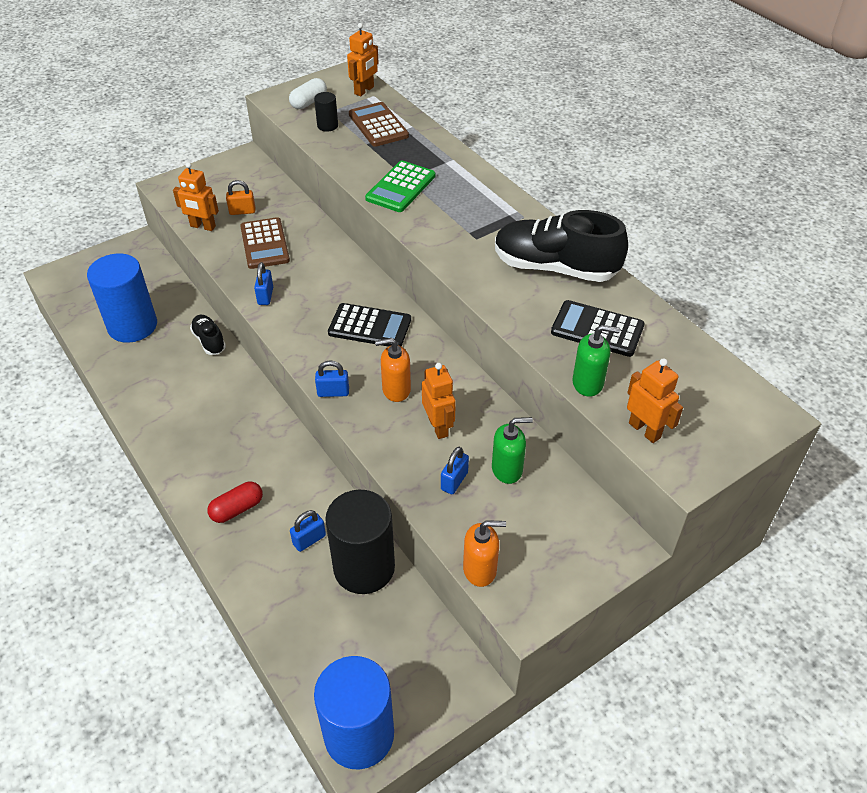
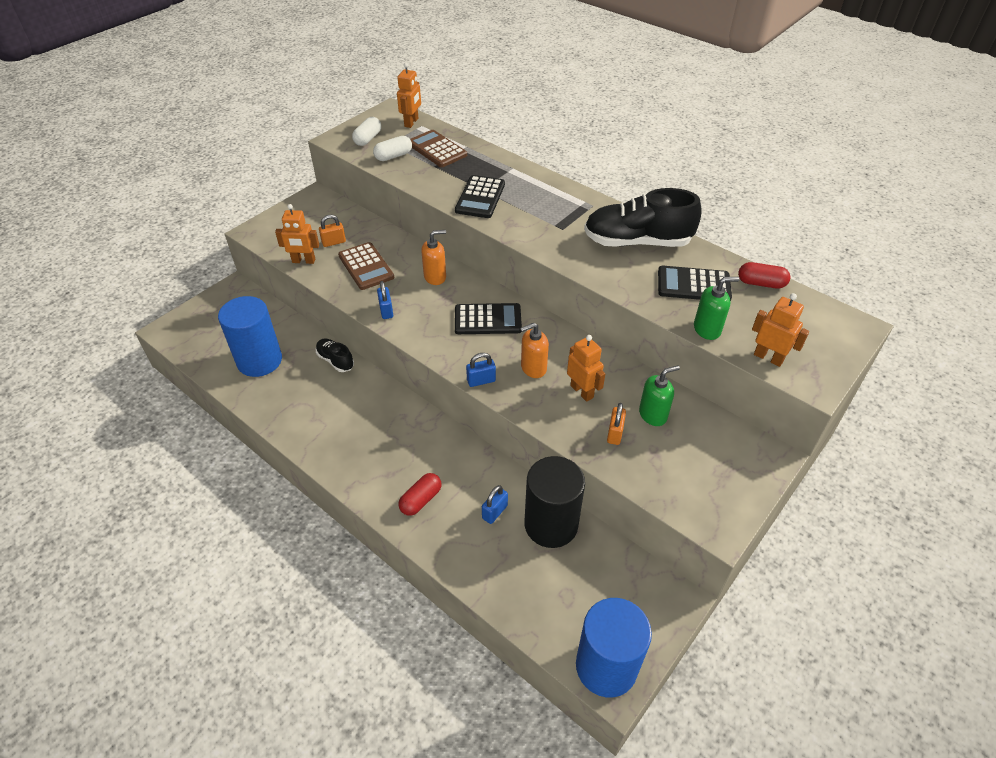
camera: 15 degrees left, 0 degrees up
black cylinder [314,92,338,132] -> white capsule [373,136,412,161]
green calculator [365,161,435,212] -> black calculator [455,175,505,218]
blue padlock [441,447,469,494] -> orange padlock [607,403,626,445]
orange soap dispenser [463,520,506,587] -> orange soap dispenser moved to [421,230,446,285]
none -> red capsule [738,262,790,289]

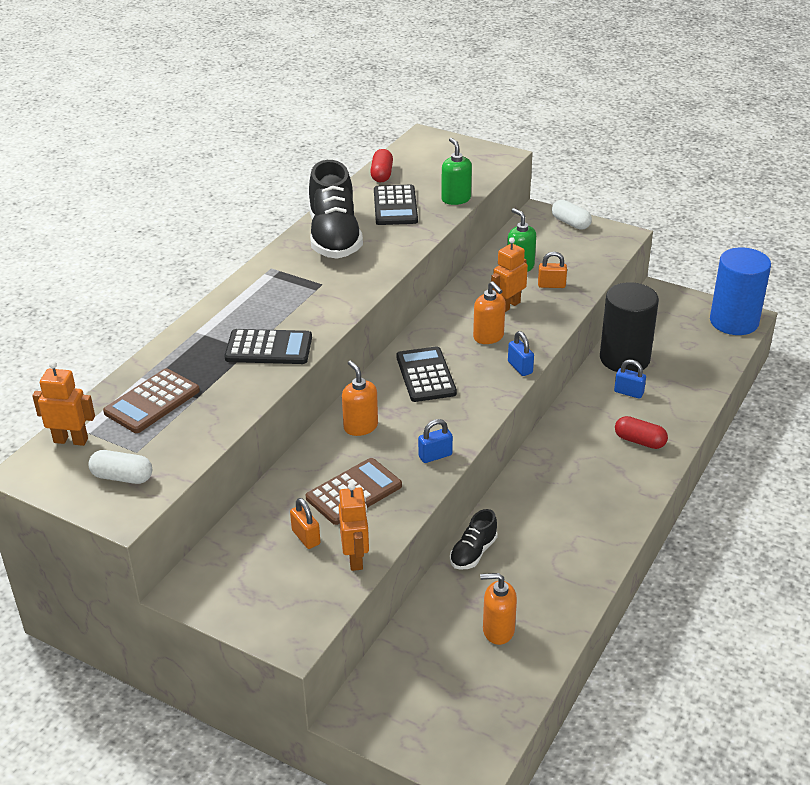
camera: 100 degrees left, 10 degrees down
blue cylinder [218,296,282,377] -> orange soap dispenser [480,573,517,645]
white capsule [373,136,412,161] -> white capsule moved to [552,200,592,230]
orange robot [752,293,809,367] -> none

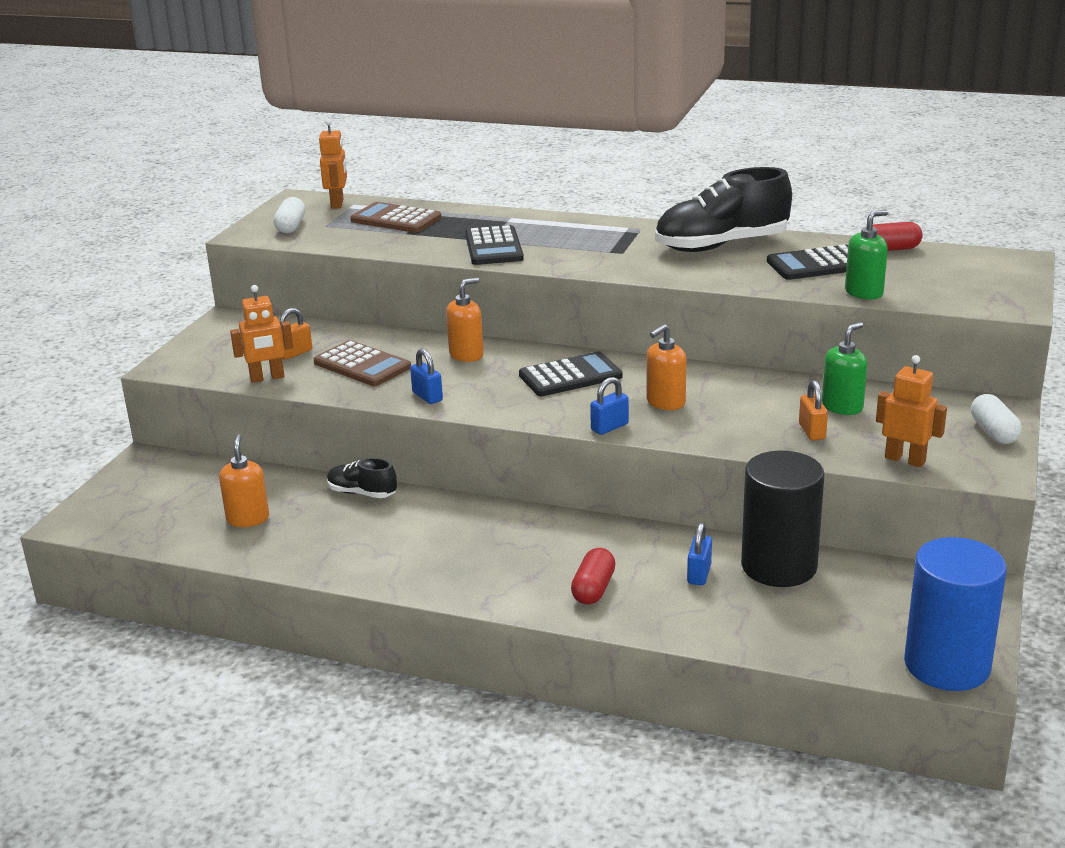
camera: 80 degrees right, 10 degrees down
orange robot [491,237,528,312] -> orange robot moved to [876,355,947,467]
white capsule [552,200,592,230] -> white capsule turned 45 degrees counterclockwise [971,394,1022,444]

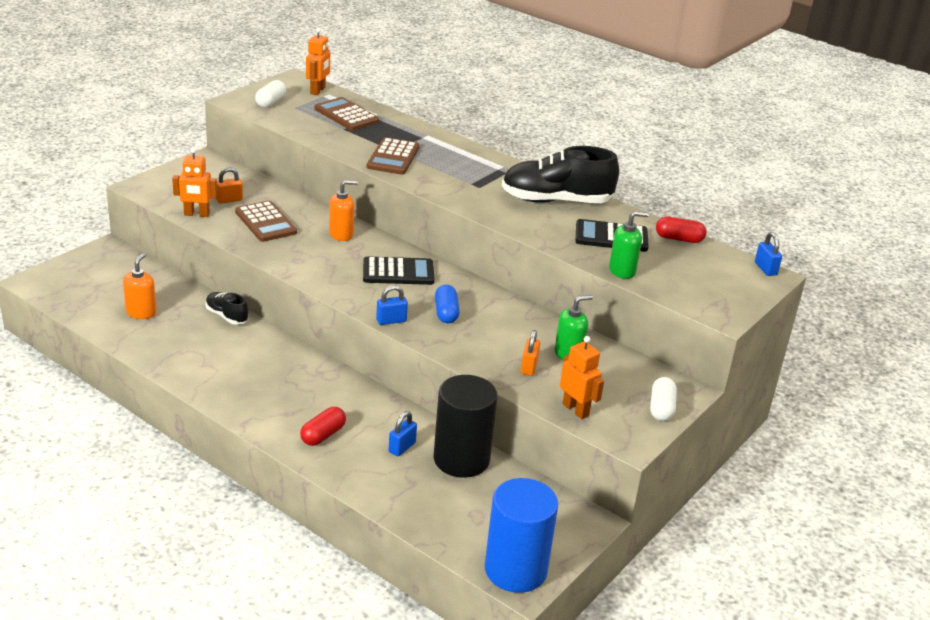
camera: 15 degrees right, 5 degrees up
blue padlock [410,348,443,404] -> blue padlock moved to [755,232,782,276]
black calculator [465,225,524,265] -> brown calculator [367,137,420,175]
orange soap dispenser [646,324,686,410] -> blue capsule [435,285,460,323]

